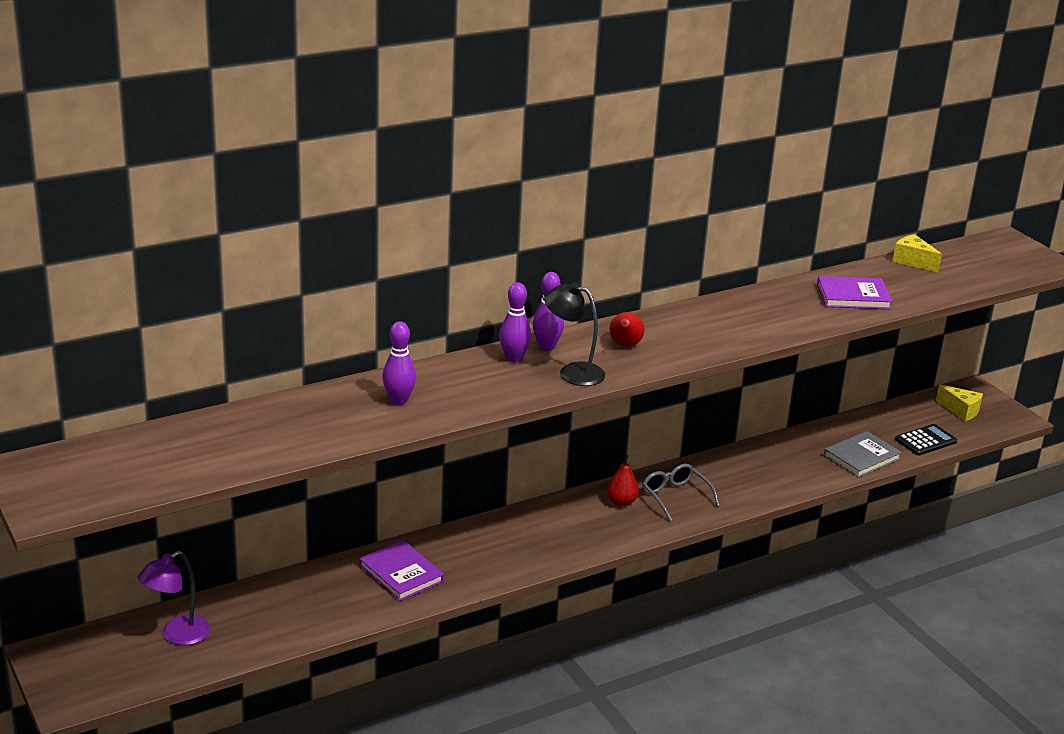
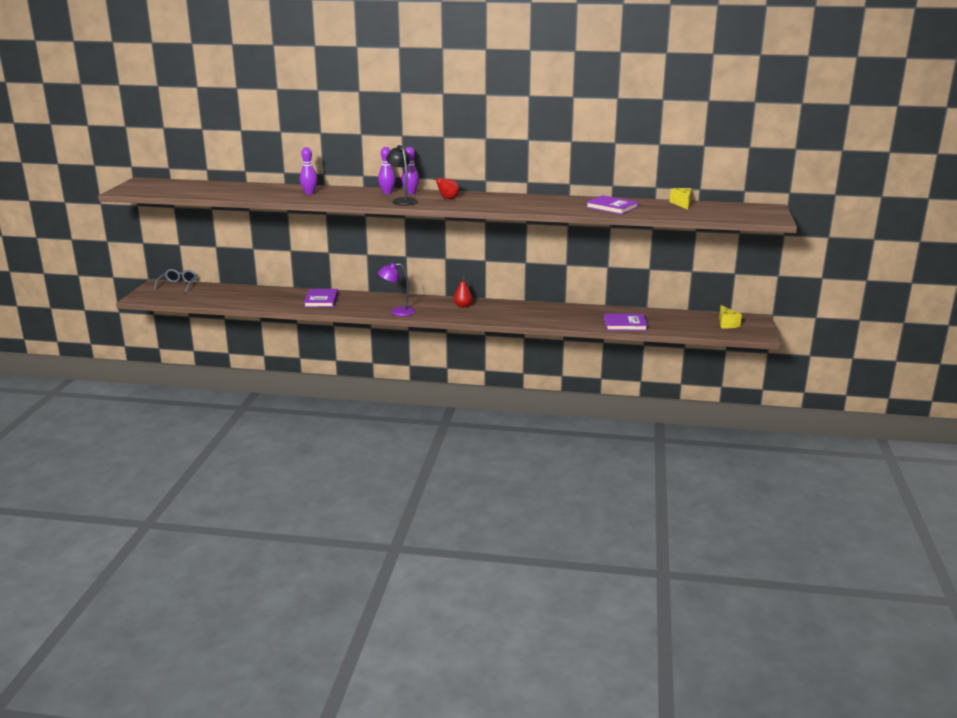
camera: 40 degrees right, 5 degrees down
purple lamp [138,551,211,645] -> purple lamp moved to [378,262,415,316]
grey glasses [642,464,720,521] -> grey glasses moved to [154,269,197,293]
grey book [824,431,902,478] -> purple book [604,313,648,331]
black calculator [895,424,957,456] -> none

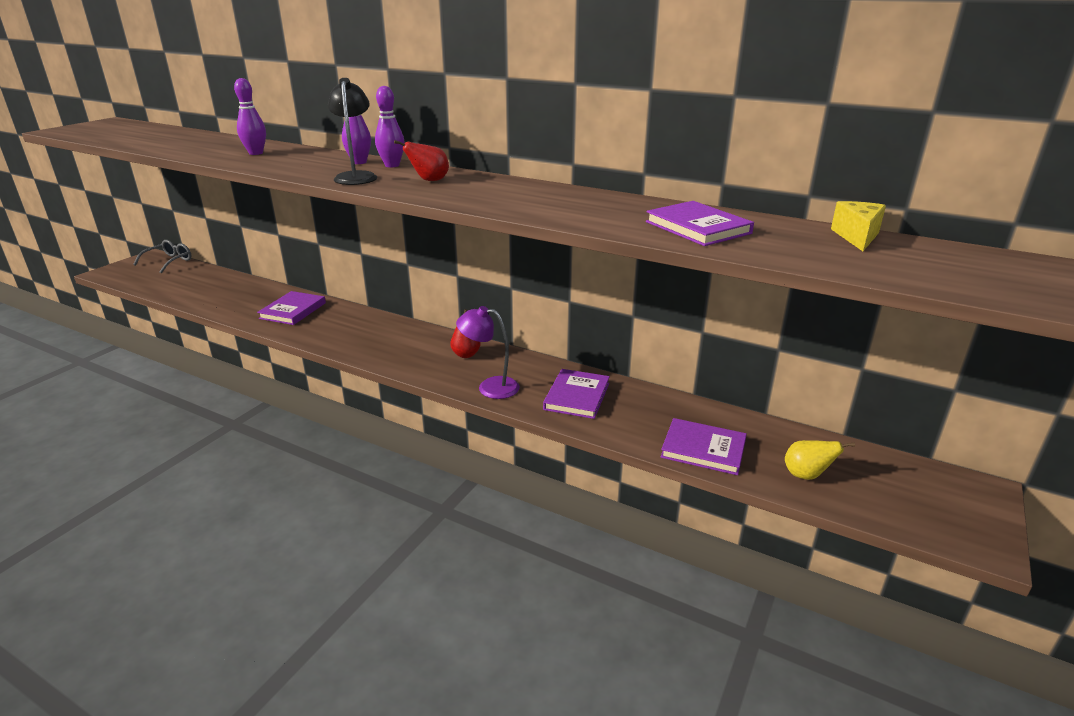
camera: 20 degrees right, 5 degrees up
purple lamp [378,262,415,316] -> purple lamp moved to [456,306,520,399]
yellow cheese [719,305,742,328] -> none
none -> purple book [543,369,610,419]
none -> yellow pear [785,440,855,480]

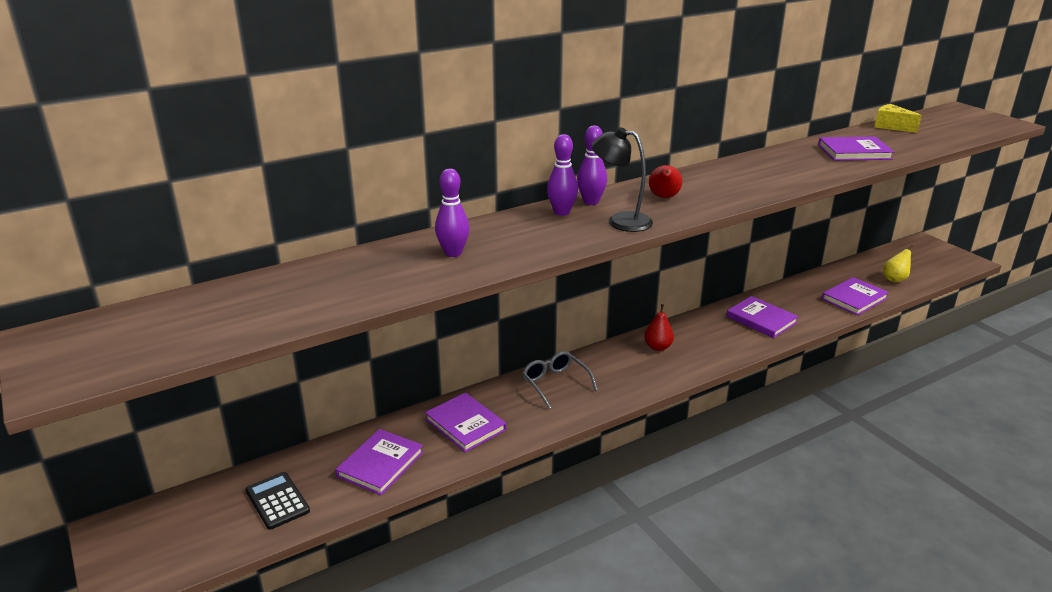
camera: 60 degrees left, 0 degrees up
grey glasses [133,240,191,273] -> grey glasses moved to [522,351,598,409]
purple lamp [456,306,520,399] -> none
none -> black calculator [246,472,310,530]
none -> purple book [335,429,424,495]

